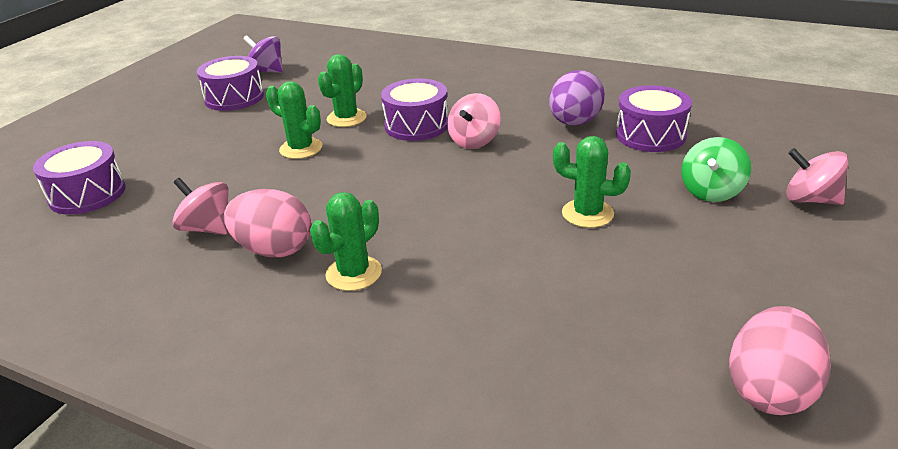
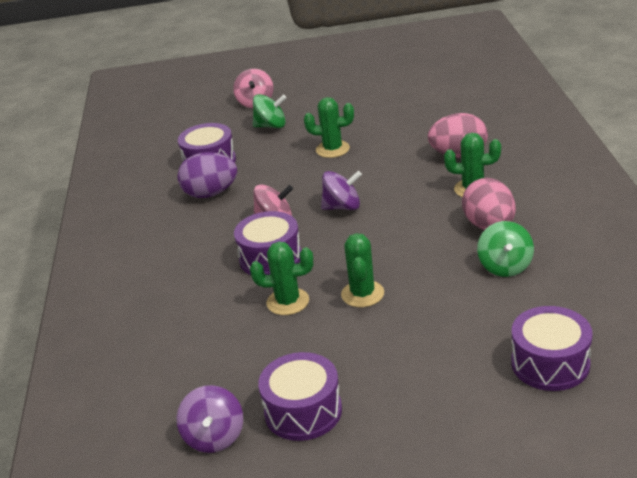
camera: 120 degrees left, 0 degrees up
pink spinning top [172,178,229,235] -> green spinning top [477,221,534,277]
green cactus [553,136,631,228] -> green cactus turned 75 degrees counterclockwise [304,97,354,158]
pink egg [729,306,831,415] -> pink egg moved to [428,113,488,158]
none -> purple spinning top [321,171,362,210]

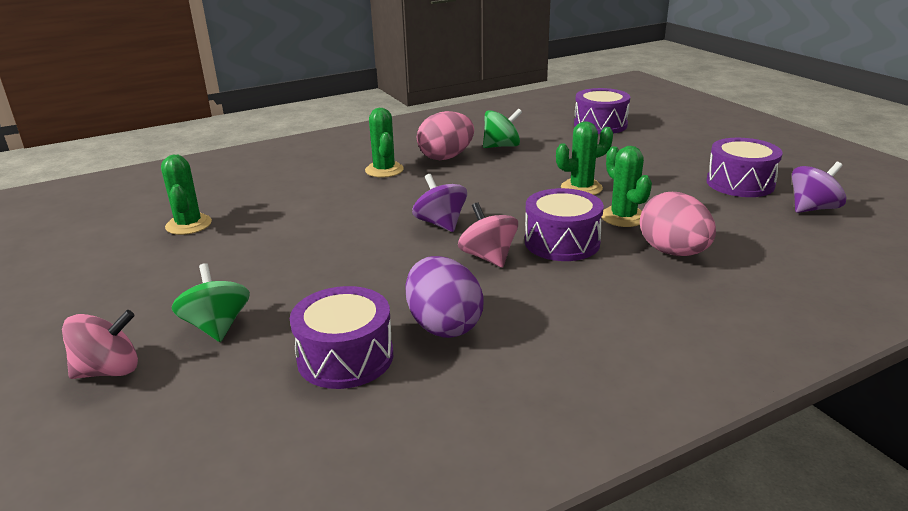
camera: 115 degrees left, 5 degrees down
green cactus [304,97,354,158] -> green cactus moved to [161,155,212,235]
pink egg [428,113,488,158] -> pink egg moved to [640,192,716,256]

